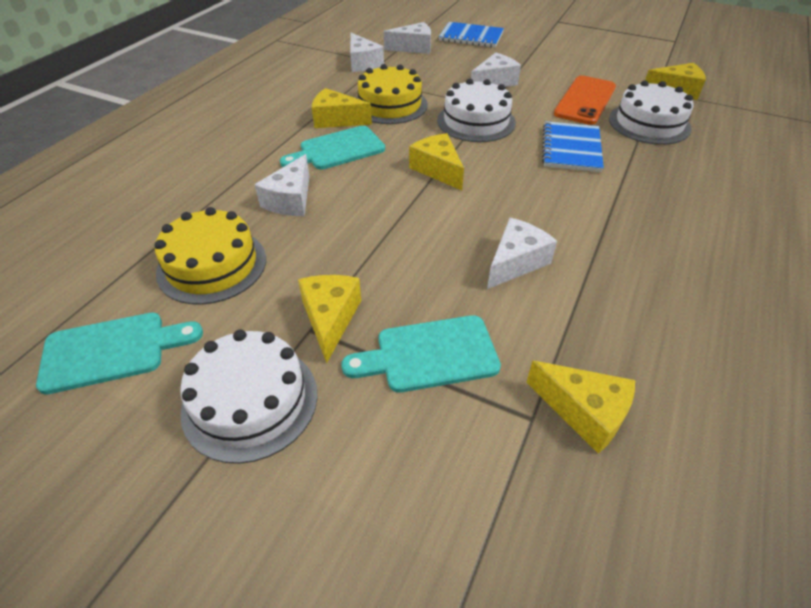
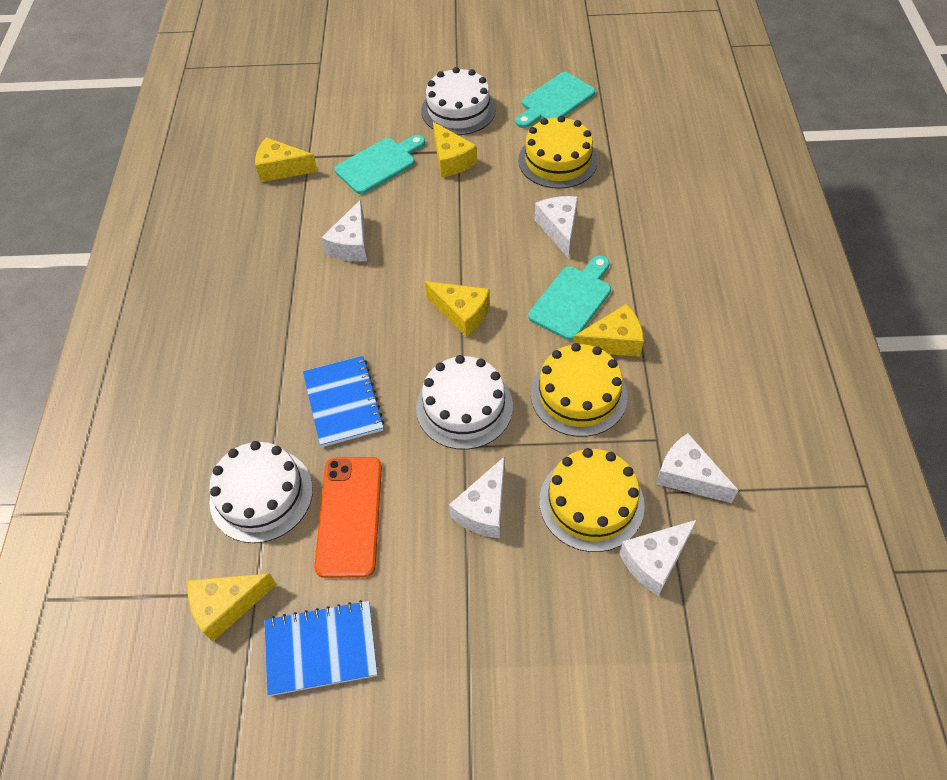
camera: 155 degrees right, 10 degrees up
blue notebook [439,22,504,47] -> blue notebook moved to [264,600,377,696]
none -> yellow cake [539,448,645,552]

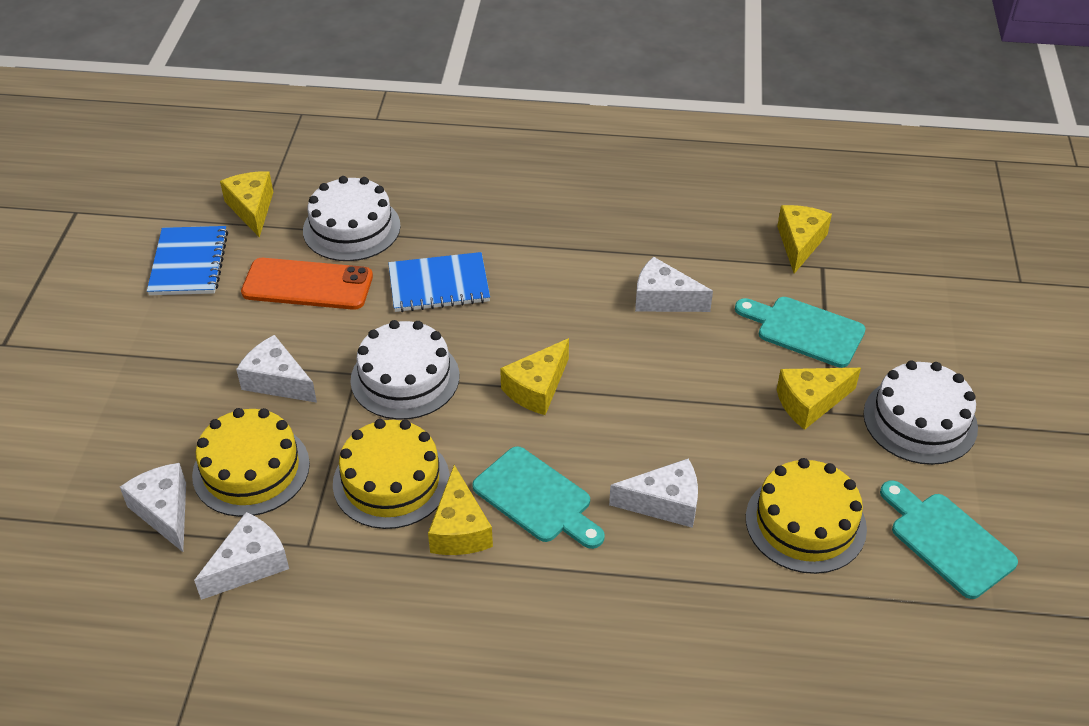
camera: 95 degrees right, 10 degrees down
turquoise cutting board [335,135,425,194] -> turquoise cutting board turned 150 degrees clockwise [735,297,866,368]

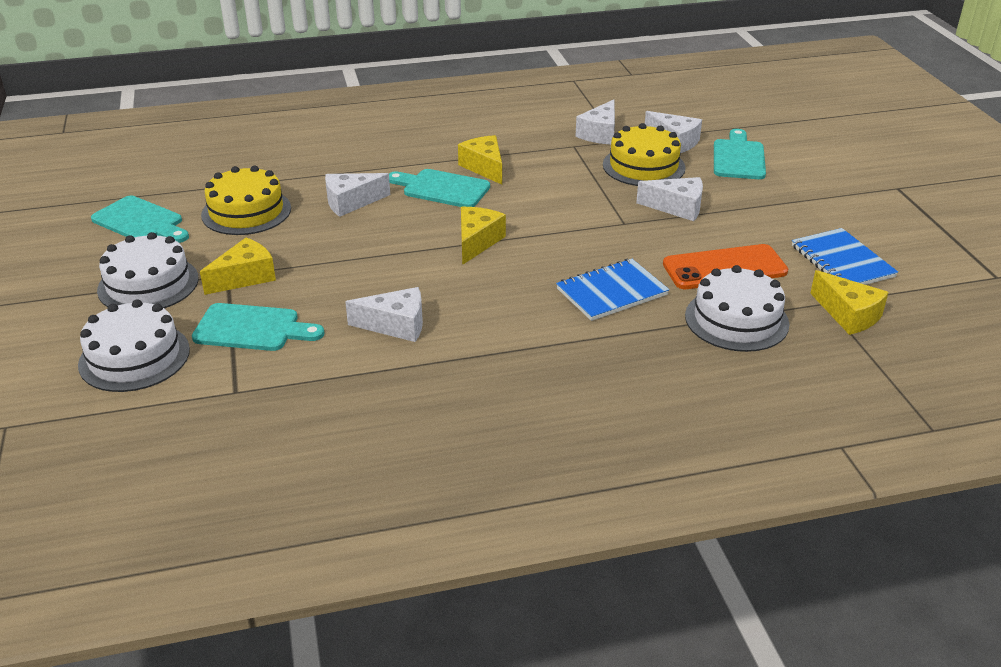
camera: 160 degrees right, 10 degrees down
yellow cake [333,419,450,529] -> none
white cake [350,320,460,420] -> white cake moved to [78,299,190,392]
yellow cheese [777,205,832,274] -> none
none -> turquoise cutting board [714,129,766,179]

